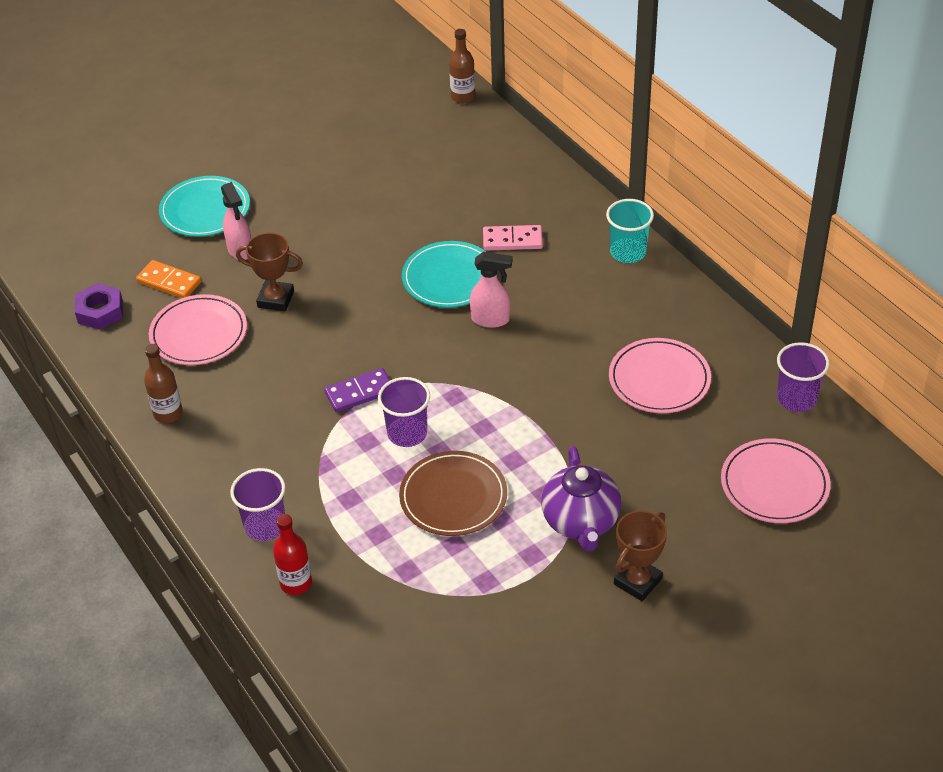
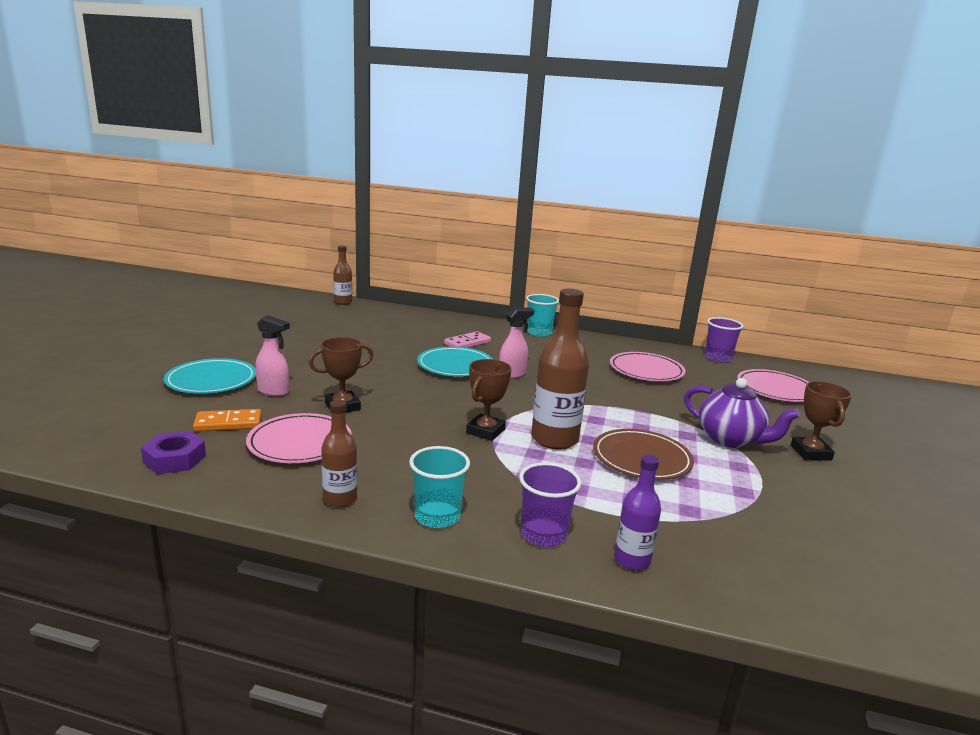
camera: 45 degrees left, 25 degrees down
red bottle [273,514,312,595] -> purple bottle [614,455,661,571]
purple domino [324,368,390,412] -> brown trophy [466,359,512,441]
purple cup [378,377,430,447] -> brown bottle [531,289,589,449]
none -> turquoise cup [409,446,470,528]

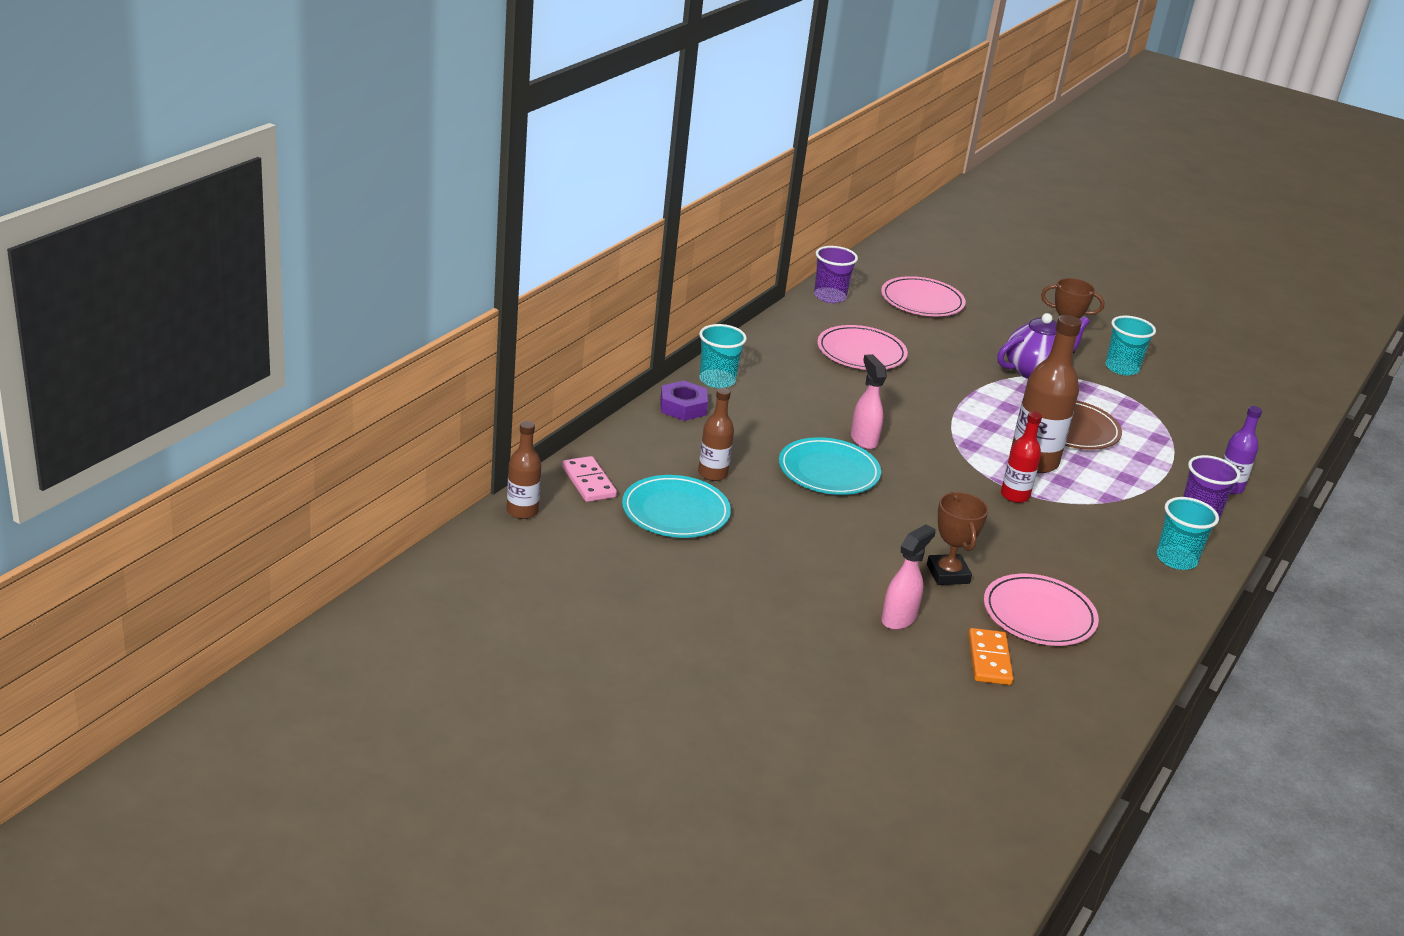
camera: 75 degrees left, 10 degrees up
purple nut [141,431,206,474] -> purple nut moved to [660,381,708,421]
turquoise plate [164,358,256,394] -> turquoise plate moved to [622,475,731,538]
brown bottle [321,400,357,507] -> brown bottle moved to [698,388,734,481]
pink domino [444,331,491,348] -> pink domino moved to [562,456,617,502]
brown trophy [466,359,512,441] -> red bottle [1001,411,1042,503]
none -> turquoise cup [1105,316,1156,376]

